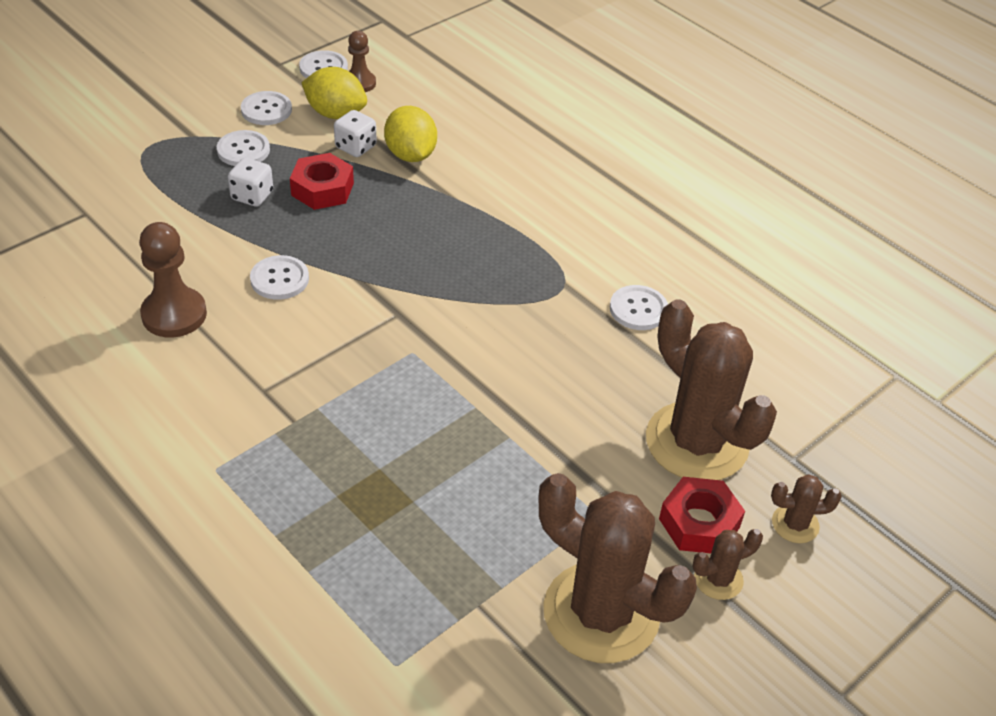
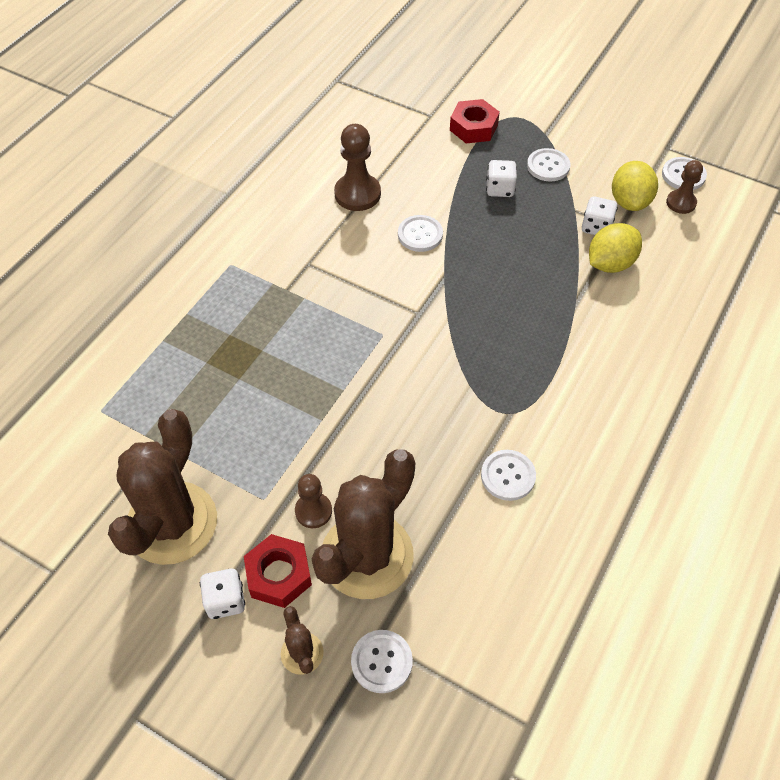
camera: 75 degrees right, 10 degrees up
white button [241,91,292,125] -> white button moved to [351,630,413,693]
red nut [290,153,354,210] -> red nut moved to [450,99,500,143]
brown cactus [692,529,763,600] -> white dice [200,569,245,619]
none -> brown pawn [295,474,332,528]

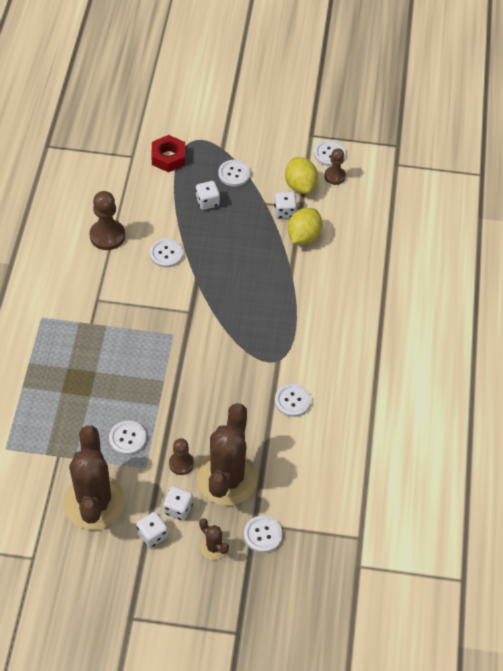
camera: 25 degrees left, 0 degrees up
red nut [244,534,312,608] -> white dice [163,486,193,520]
none -> white button [109,421,146,455]

